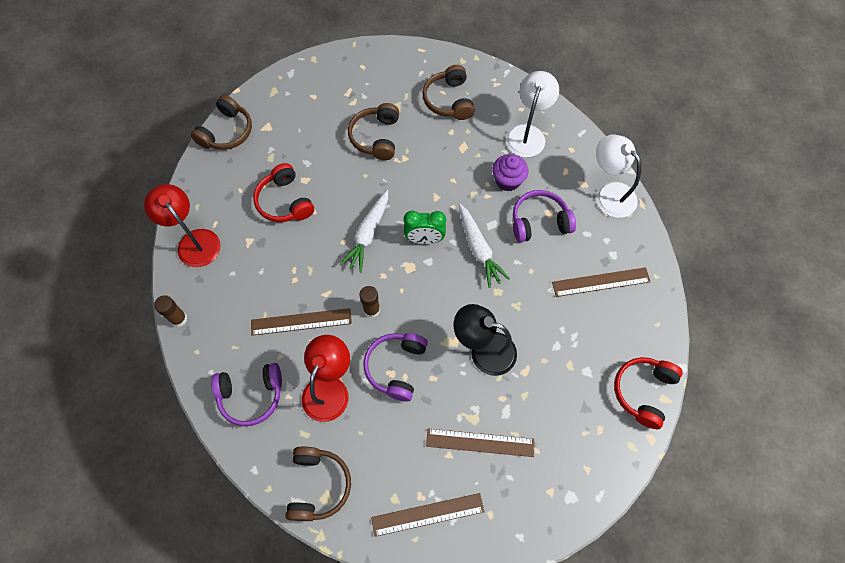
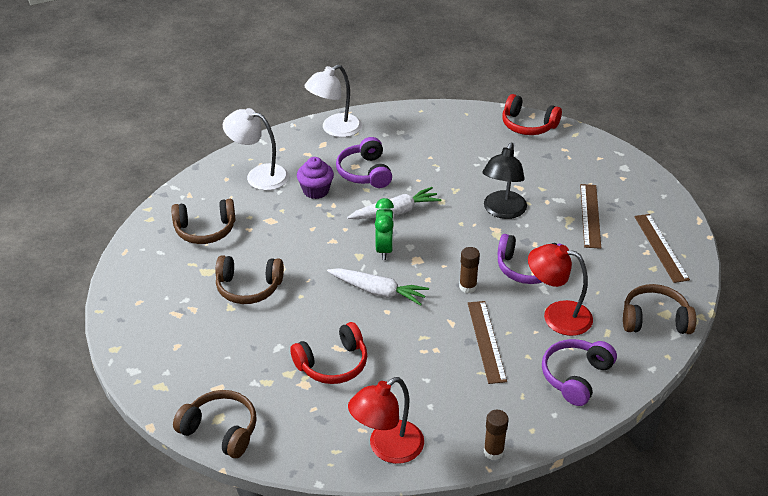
camera: 90 degrees left, 25 degrees down
purple headphones [211,363,282,426] -> purple headphones turned 135 degrees counterclockwise [542,339,617,406]
brown ruler [552,267,651,297] -> none

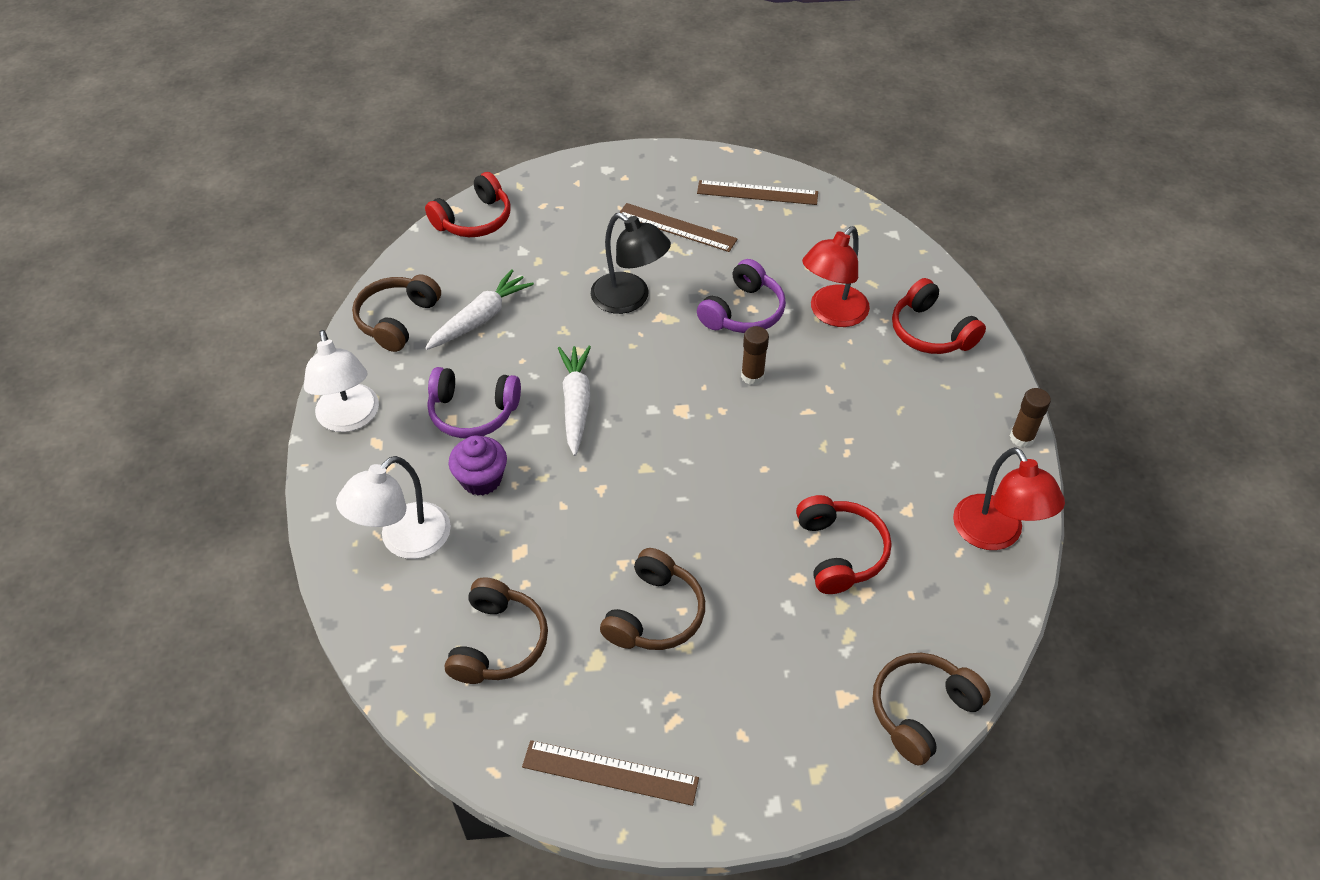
camera: 70 degrees left, 10 degrees up
white carrot [327,268,429,306] -> white carrot moved to [425,269,534,350]
green clock [375,198,394,260] -> none
brown ruler [468,301,507,384] -> brown ruler moved to [522,740,699,806]
purple headphones [542,339,617,406] -> red headphones [892,278,986,354]
brown headphones [623,284,696,334] -> brown headphones moved to [352,274,441,352]

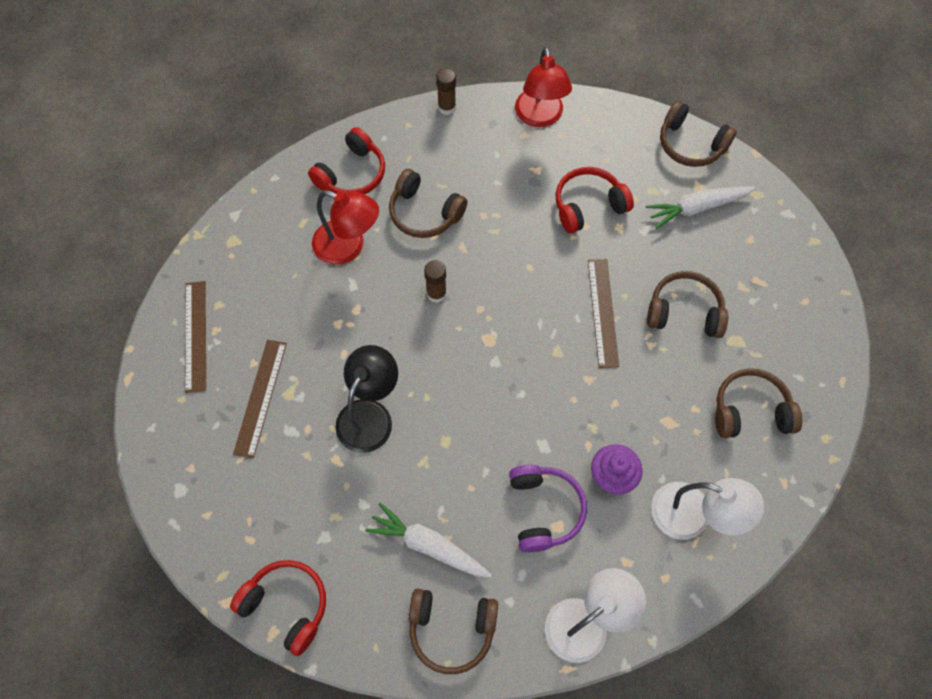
camera: 105 degrees left, 15 degrees up
brown ruler [522,740,699,806] -> brown ruler moved to [588,259,619,368]
white carrot [558,346,591,456] -> white carrot moved to [646,186,756,229]
purple headphones [697,259,786,333] -> none
red lamp [953,447,1065,550] -> red lamp turned 120 degrees clockwise [515,47,572,127]
none -> brown headphones [389,169,468,238]

